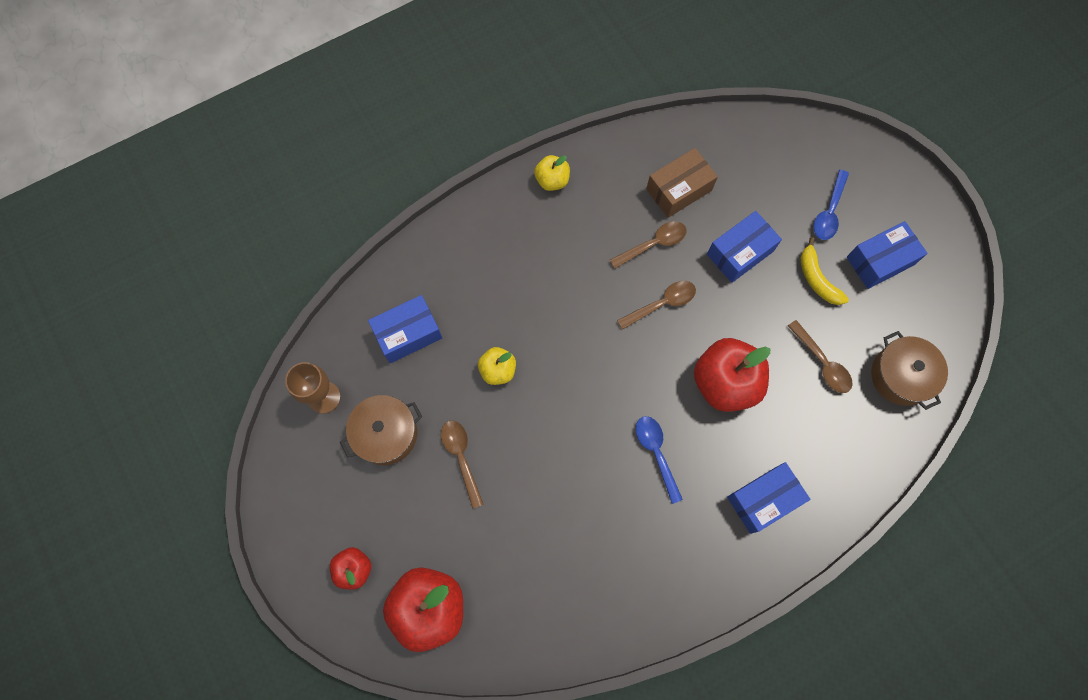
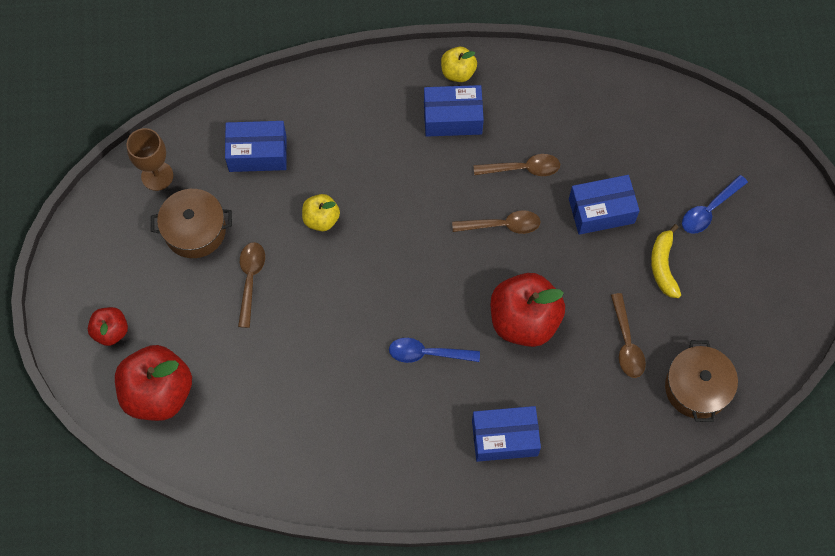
camera: 25 degrees right, 5 degrees down
blue spoon [636,416,683,504] -> blue spoon turned 90 degrees counterclockwise [389,338,480,363]
brown box [646,148,718,218] -> none
blue box [847,221,928,289] -> blue box moved to [424,85,484,137]

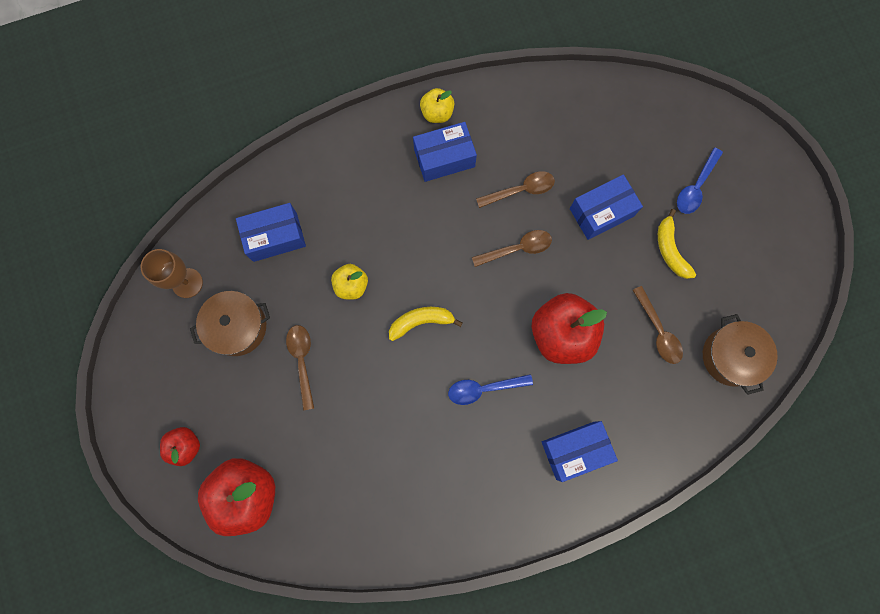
camera: 15 degrees left, 10 degrees up
none -> yellow banana [389,307,463,341]

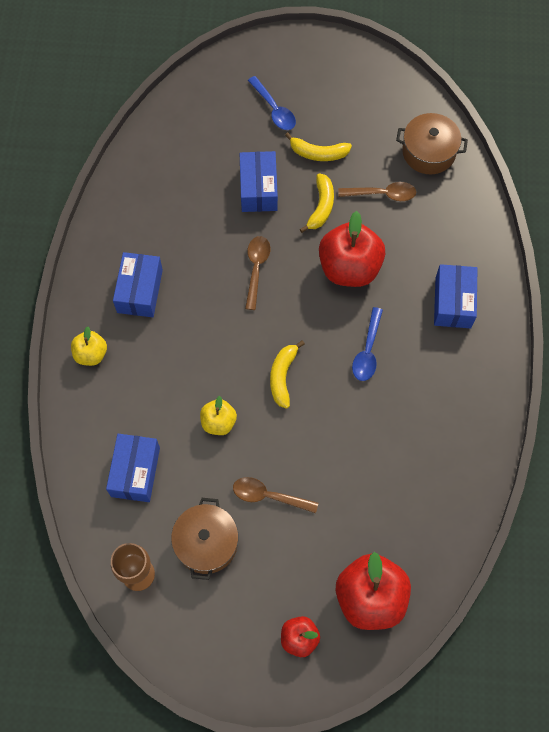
camera: 65 degrees left, 10 degrees down
yellow apple [420,88,455,123] -> yellow apple moved to [71,326,107,366]
brown spoon [476,171,555,208] -> none
none -> yellow banana [300,173,334,233]

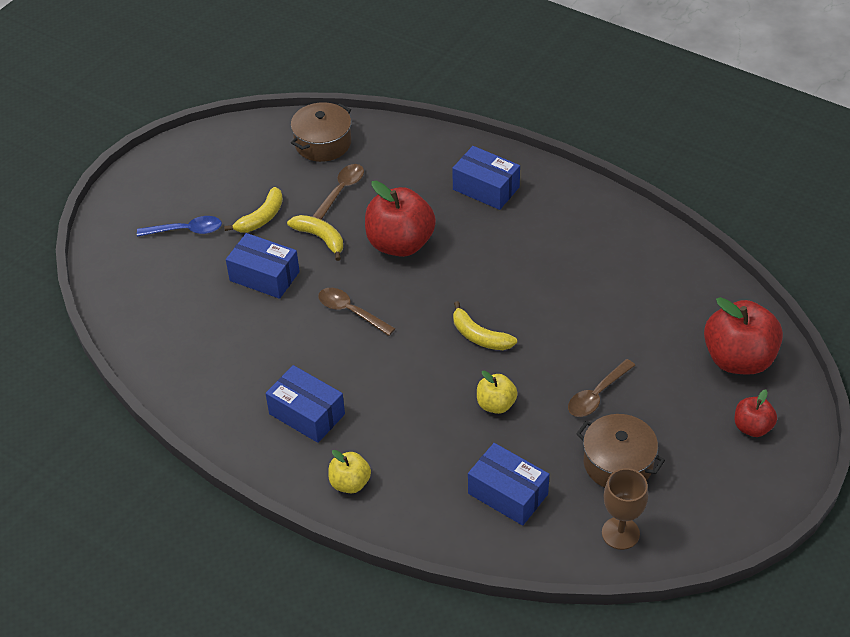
camera: 60 degrees left, 20 degrees down
blue spoon [352,307,383,381] -> none

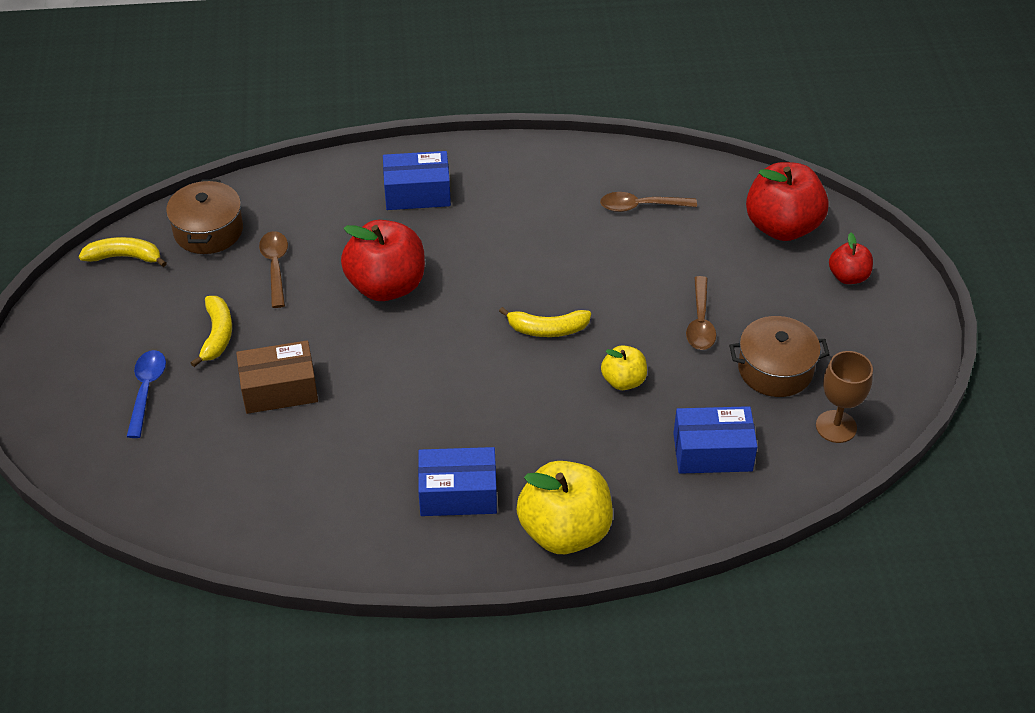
camera: 40 degrees left, 0 degrees up
blue spoon [137,216,222,237] -> blue spoon turned 45 degrees counterclockwise [126,350,166,438]
blue box [226,233,300,299] -> brown box [236,340,318,414]
yellow banana [287,215,343,261] -> yellow banana moved to [79,237,167,267]
brown spoon [318,288,396,336] -> brown spoon moved to [600,192,697,212]
yellow apple [328,450,371,493] -> yellow apple [516,461,613,554], size x1.90

